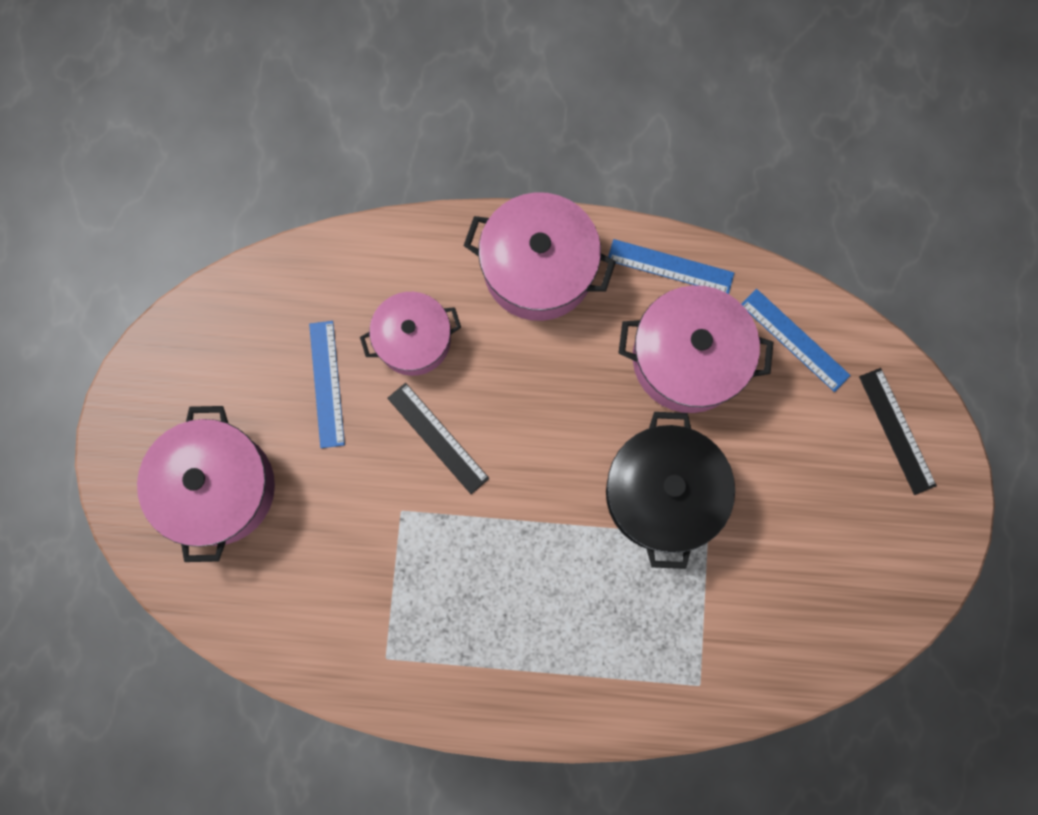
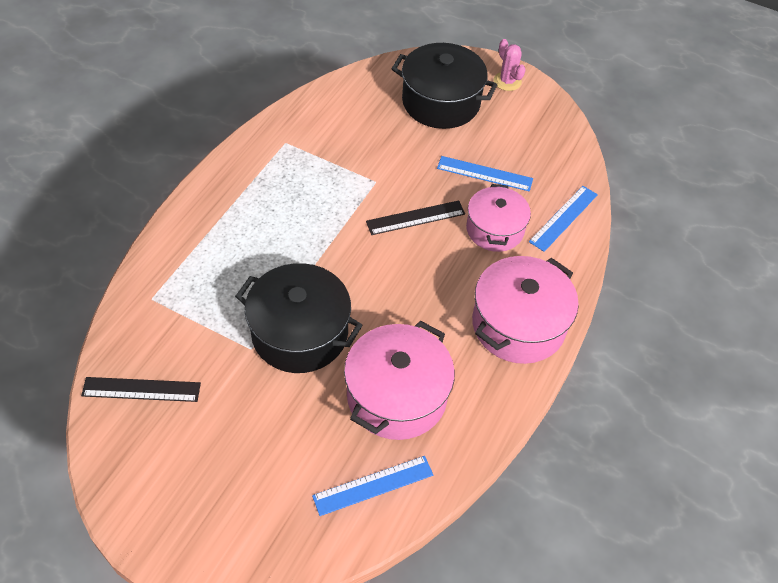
camera: 110 degrees right, 25 degrees down
pink pot [137,406,275,562] -> black pot [391,43,497,129]
blue ruler [608,239,734,294] -> blue ruler moved to [529,186,598,252]
black ruler [859,368,937,495] -> black ruler moved to [81,377,201,402]
none -> pink cactus [494,39,526,91]

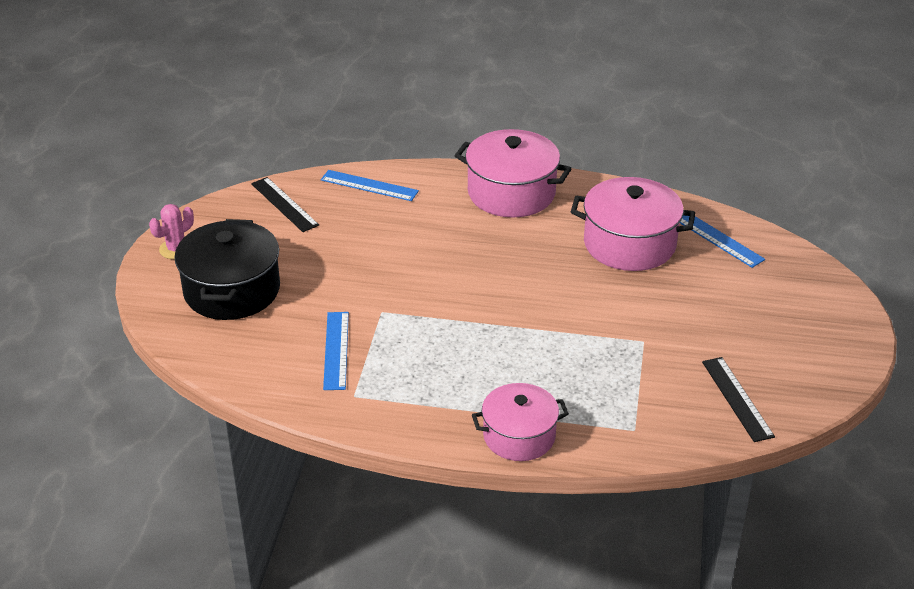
camera: 105 degrees left, 15 degrees down
black pot [235,263,363,373] -> none
black ruler [366,200,465,235] -> black ruler moved to [251,177,319,232]
blue ruler [437,156,533,191] -> blue ruler moved to [323,312,349,390]
pink pot [466,184,531,252] -> pink pot moved to [472,383,569,461]

